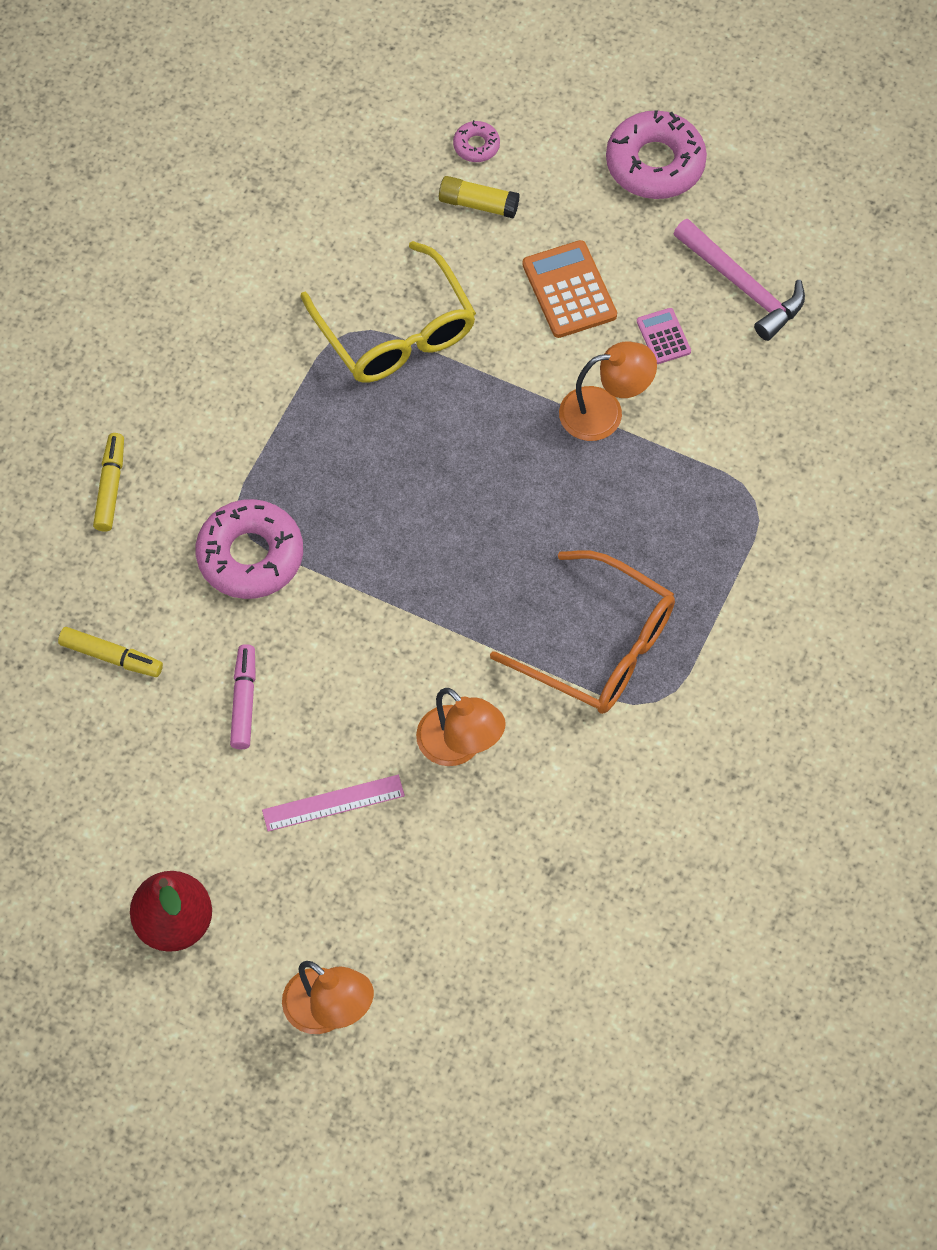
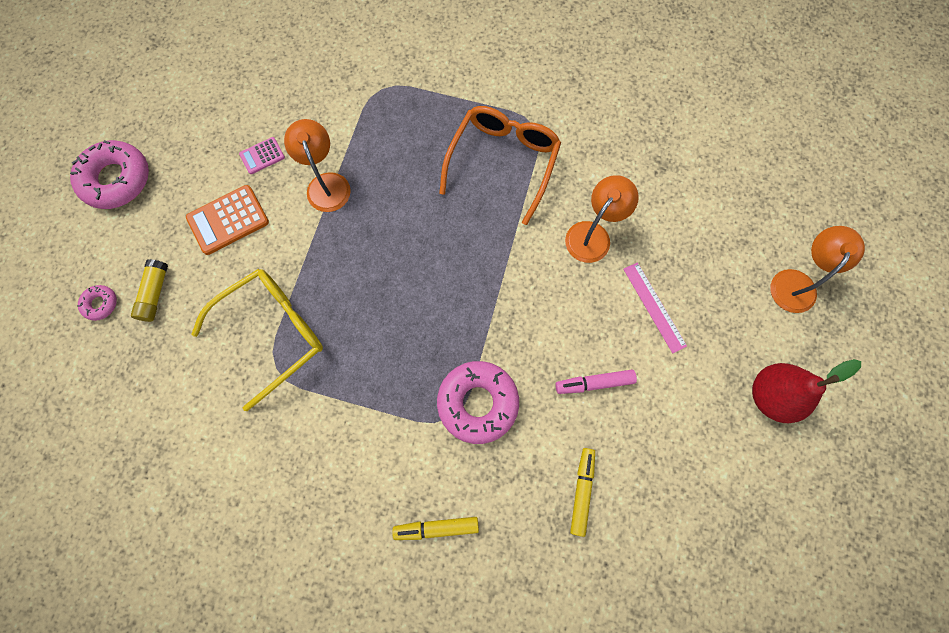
camera: 100 degrees left, 10 degrees up
pink hammer [674,219,805,341] -> none

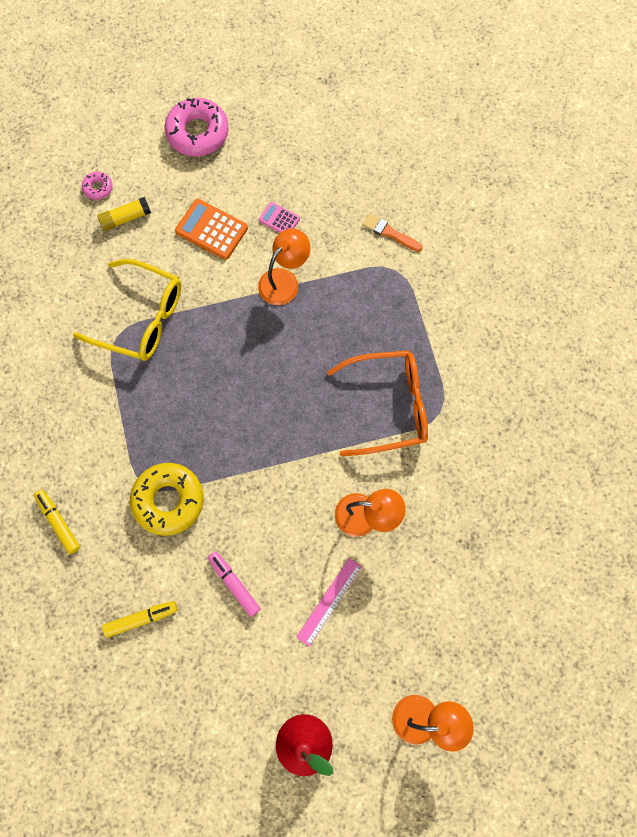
camera: 60 degrees right, 0 degrees up
pink donut [437,361,519,444] -> yellow donut [130,463,204,536]
none -> orange brush [362,214,423,252]

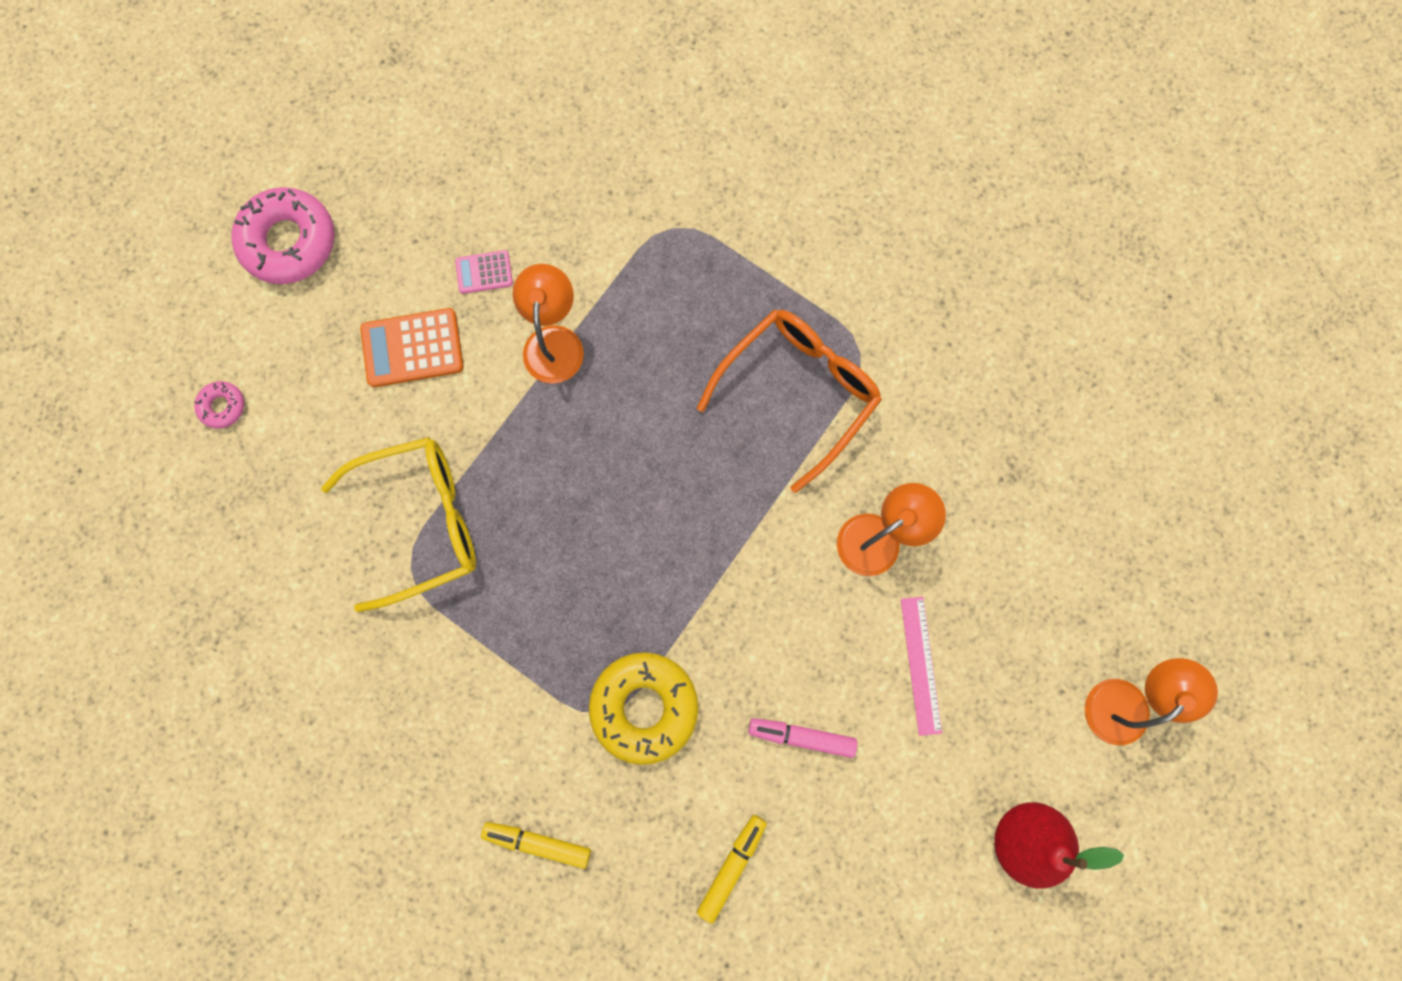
camera: 40 degrees left, 5 degrees up
yellow glue stick [97,197,151,231] -> none
orange brush [362,214,423,252] -> none

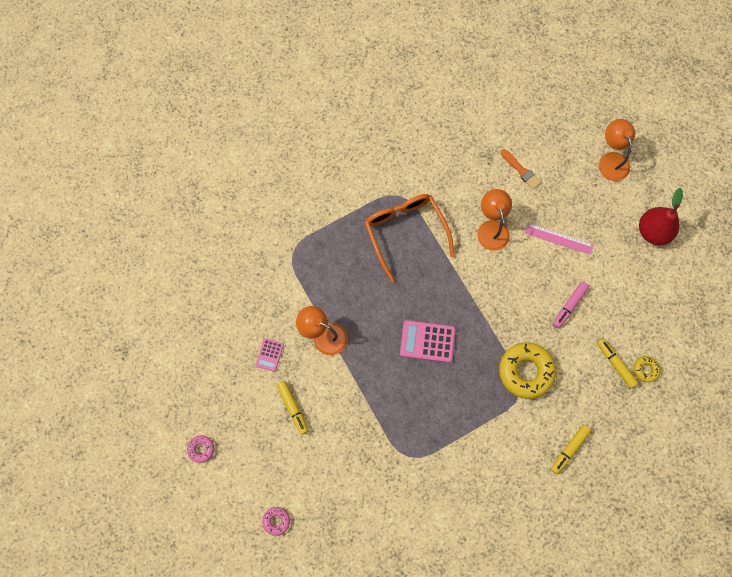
camera: 65 degrees left, 5 degrees down
pink donut [231,187,335,284] -> pink donut [187,435,214,463], size x0.47
yellow glasses [321,437,476,612] -> none
orange calculator [360,308,464,387] -> yellow marker [276,381,309,435]
none -> pink calculator [400,320,456,363]
none -> orange brush [501,149,541,189]
none -> yellow donut [634,356,661,382]

